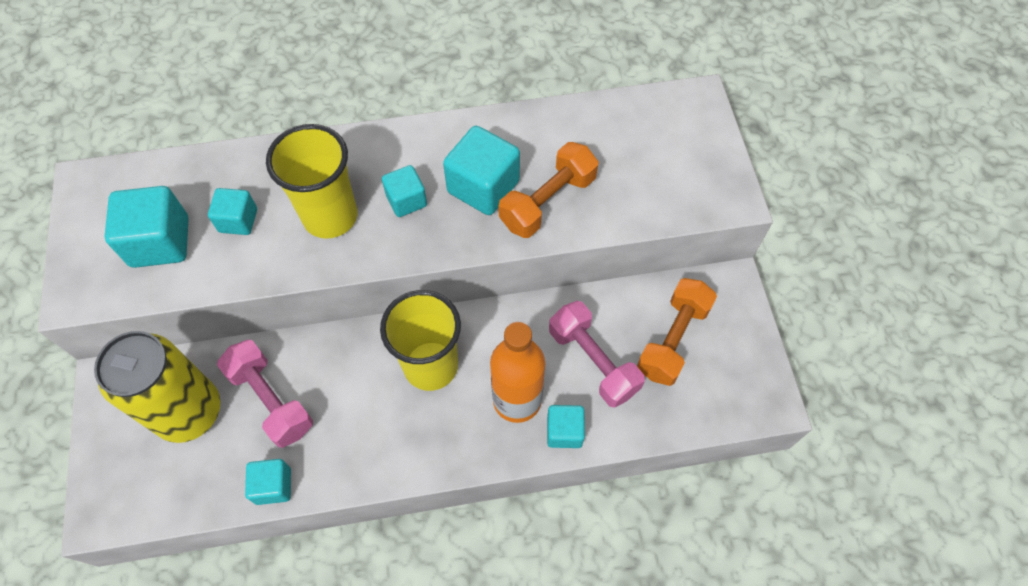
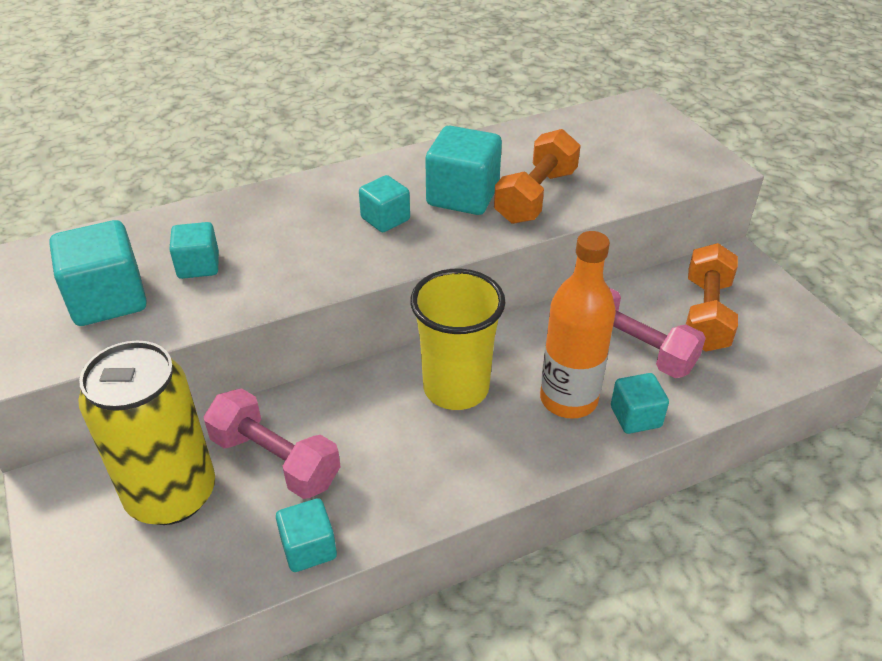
camera: 15 degrees left, 20 degrees down
yellow cup [266,124,357,239] -> none

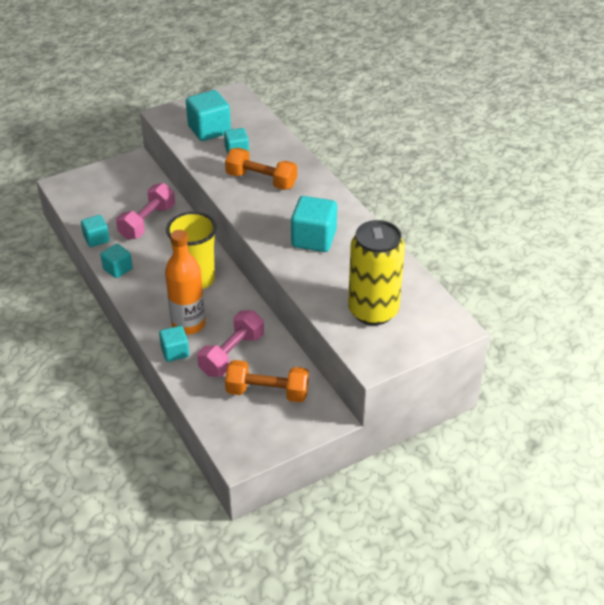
camera: 85 degrees right, 0 degrees up
yellow can [78,341,215,525] -> yellow can moved to [348,220,405,325]
turquoise cube [359,175,410,233] -> turquoise cube moved to [100,244,133,278]
orange dumbbell [494,129,581,224] -> orange dumbbell moved to [225,148,297,190]

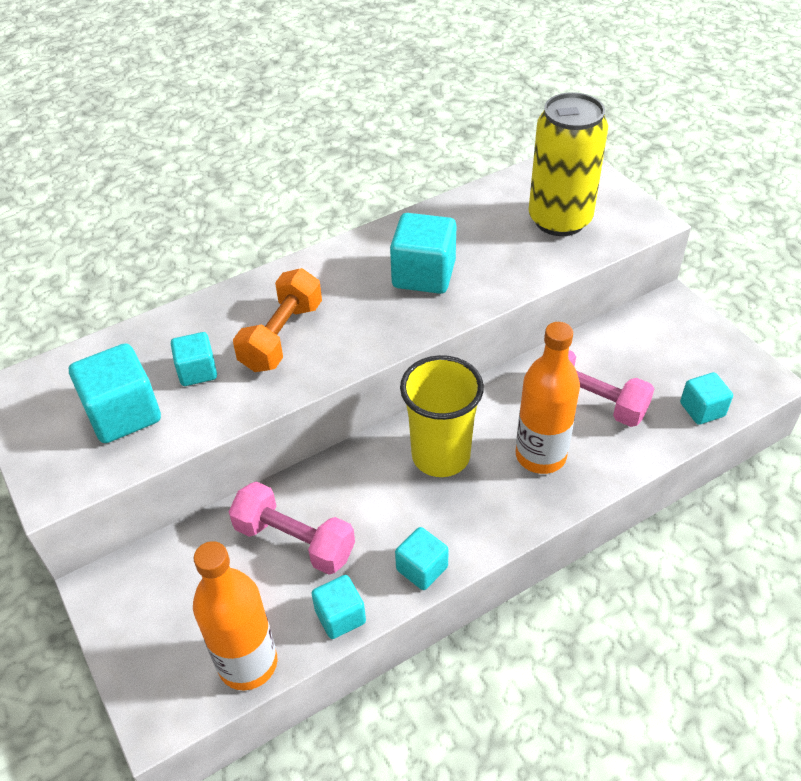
camera: 90 degrees left, 5 degrees up
turquoise cube [159,326,189,362] -> turquoise cube moved to [680,372,733,425]
orange dumbbell [225,360,309,402] -> none
none -> orange bottle [193,541,277,690]

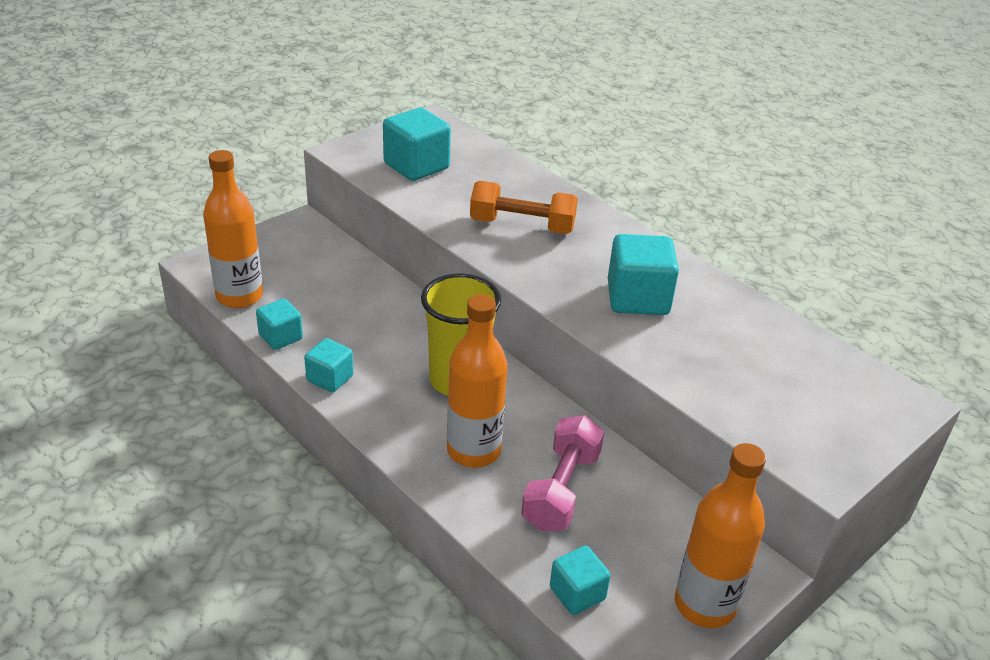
camera: 75 degrees right, 10 degrees down
turquoise cube [171,332,217,386] -> none
pink dumbbell [229,482,355,575] -> none
yellow can [529,92,608,236] -> none
none -> orange bottle [675,443,766,628]

